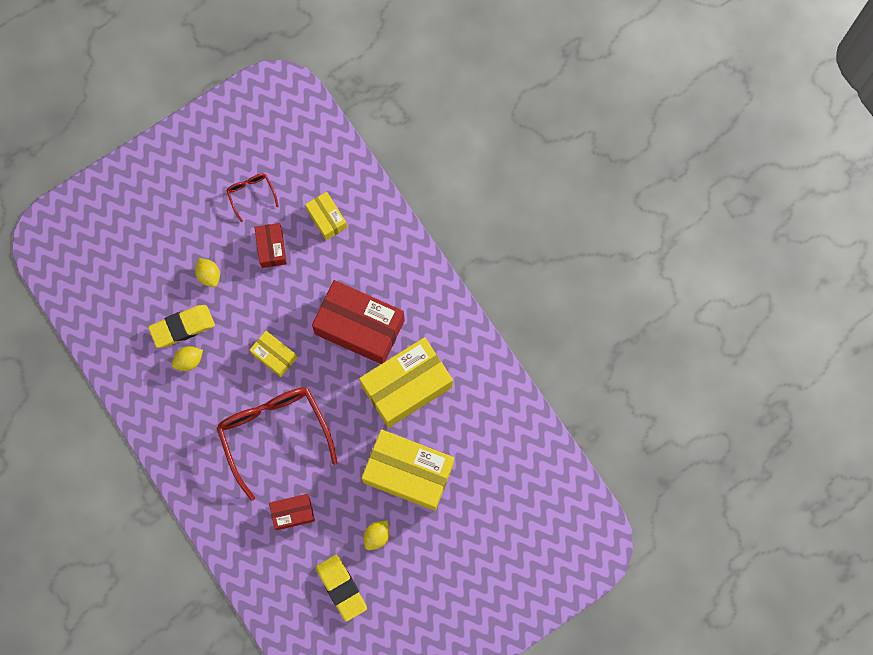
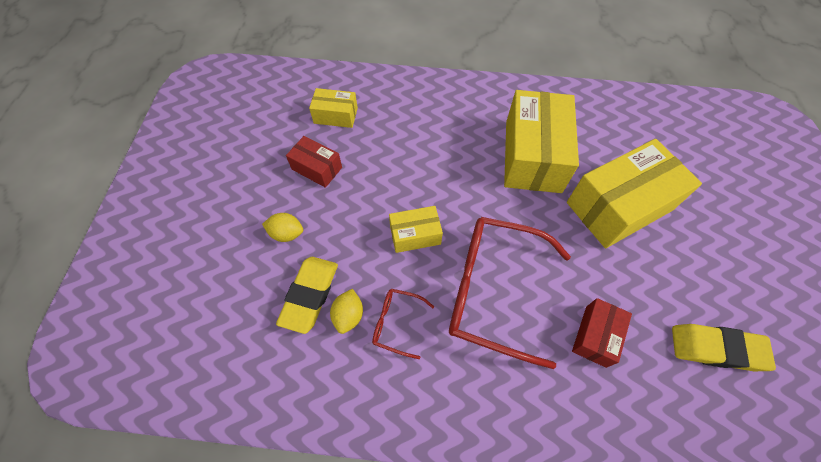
camera: 50 degrees left, 15 degrees down
red glasses [226,173,279,222] -> red glasses moved to [372,289,434,359]
red box [312,280,405,364] -> none
yellow lemon [364,520,390,550] -> none

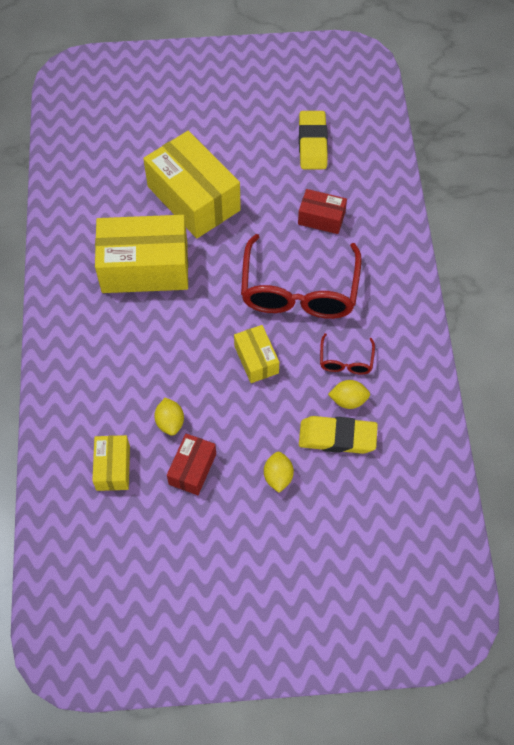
camera: 100 degrees left, 0 degrees up
none -> yellow lemon [154,397,184,436]

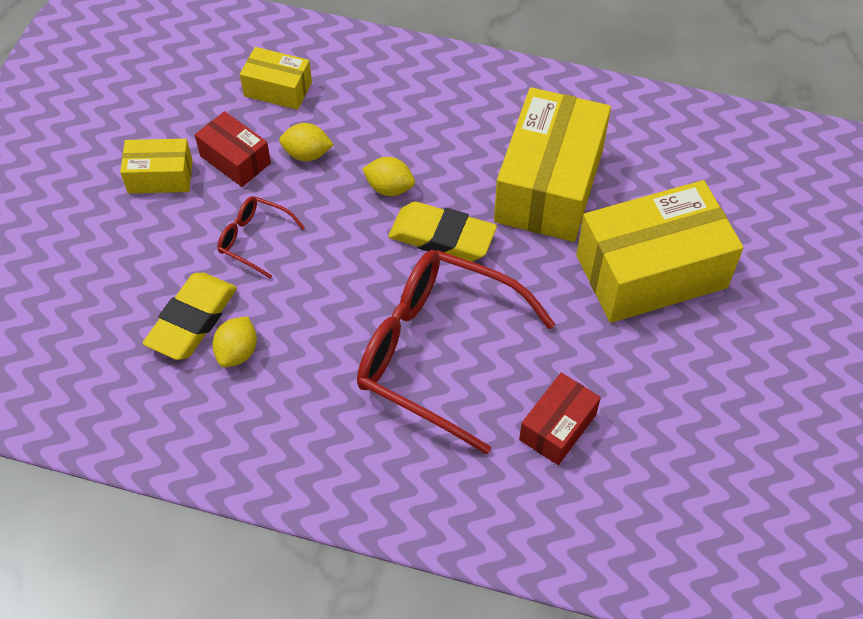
camera: 110 degrees right, 5 degrees down
yellow box [234,325,279,383] -> yellow box moved to [120,139,193,193]
yellow lemon [264,452,294,493] -> yellow lemon moved to [362,157,415,196]
yellow eraser [299,111,328,169] -> yellow eraser moved to [388,202,497,262]
red glasses [320,333,375,375] -> red glasses moved to [217,196,305,279]

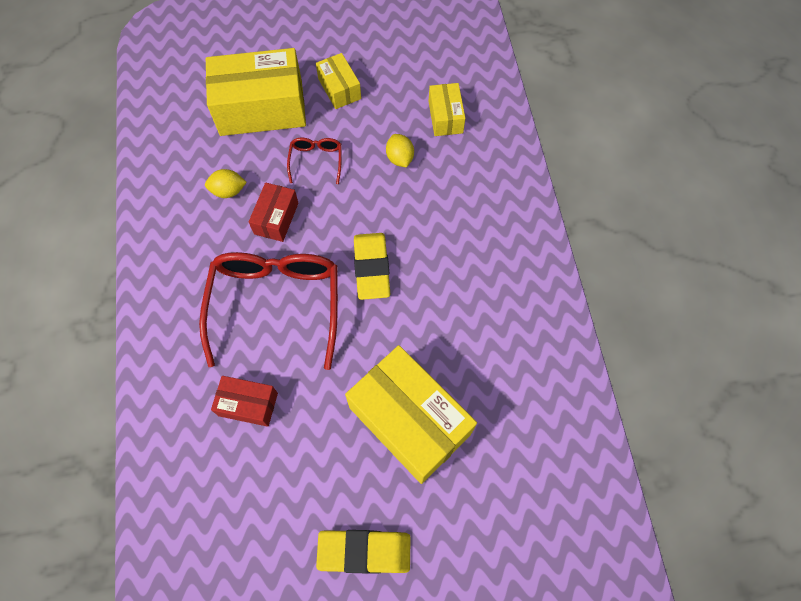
camera: 65 degrees right, 10 degrees up
yellow eraser [143,273,237,360] -> yellow eraser moved to [316,530,411,574]
red box [195,111,271,187] -> red box moved to [249,183,299,242]
yellow lemon [362,157,415,196] -> none
yellow box [494,87,611,242] -> yellow box moved to [206,48,306,136]

